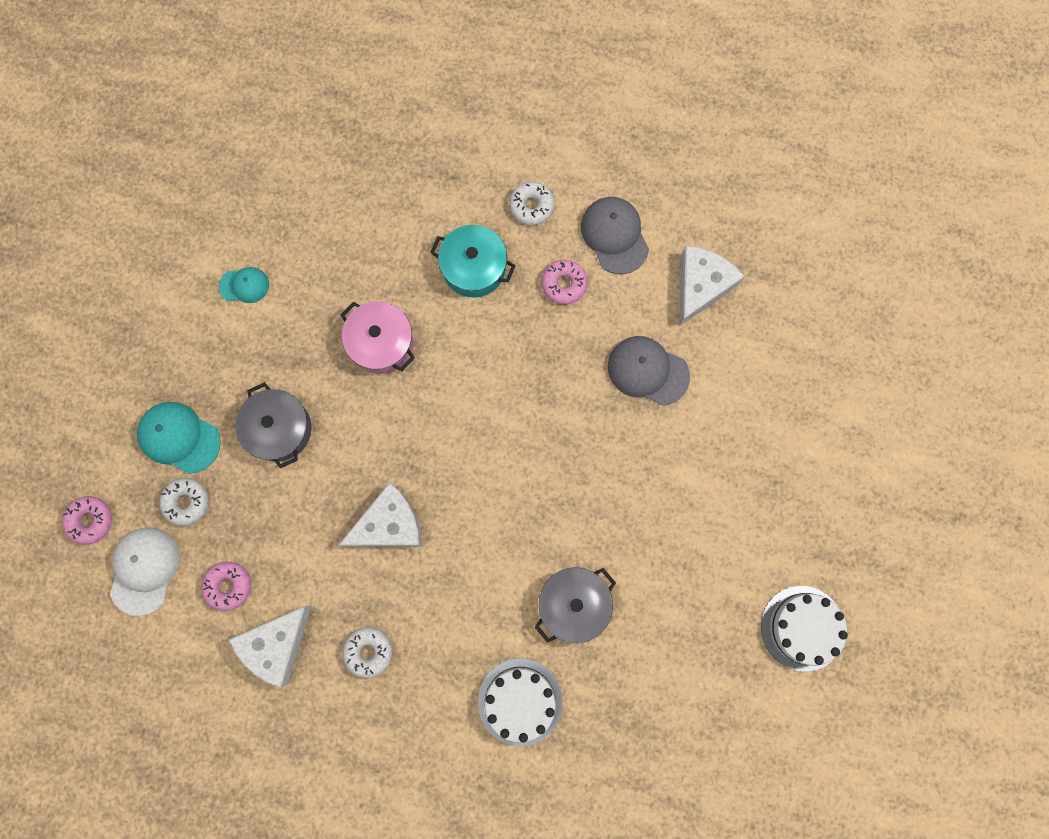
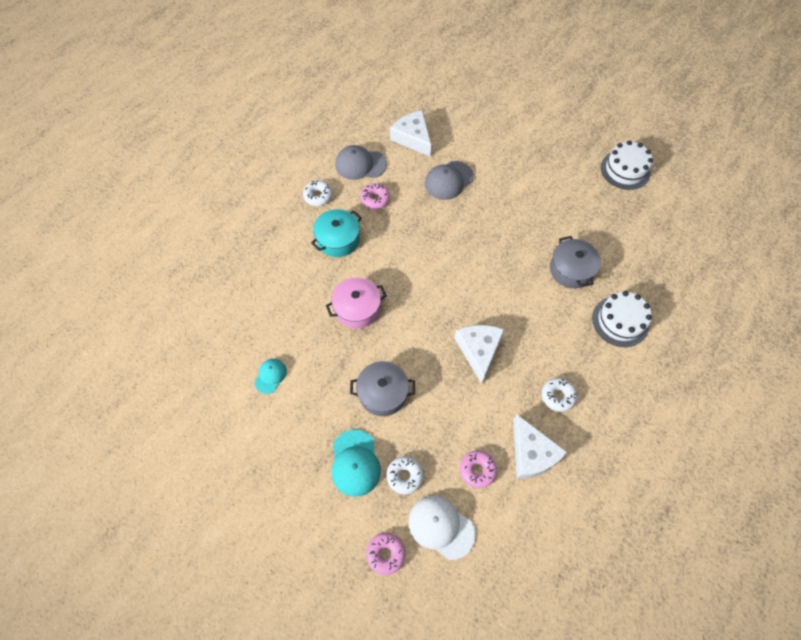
camera: 65 degrees left, 15 degrees down
turquoise cap [137,402,221,474] -> turquoise cap turned 60 degrees counterclockwise [332,430,381,497]

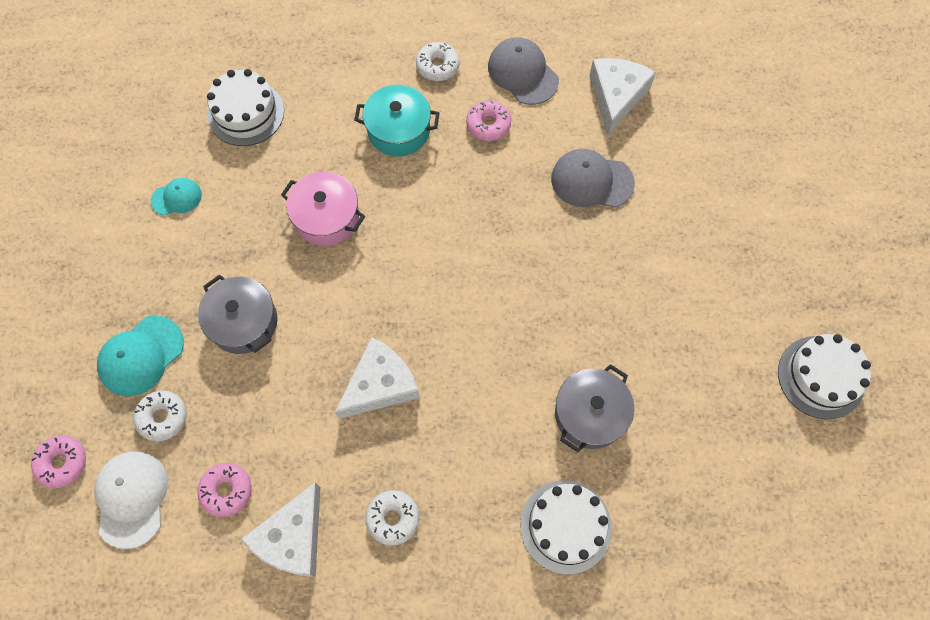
camera: 50 degrees right, 5 degrees up
none -> white cake [207,69,284,146]

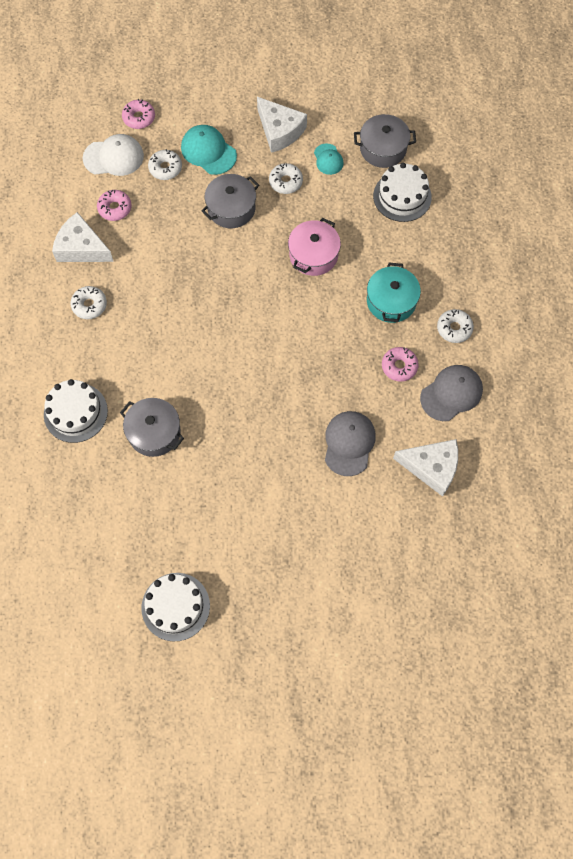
camera: 90 degrees right, 0 degrees up
white cheese [335,337,420,419] -> white cheese moved to [257,97,307,153]
none -> white donut [269,163,303,194]
none -> grey pot [354,114,416,168]

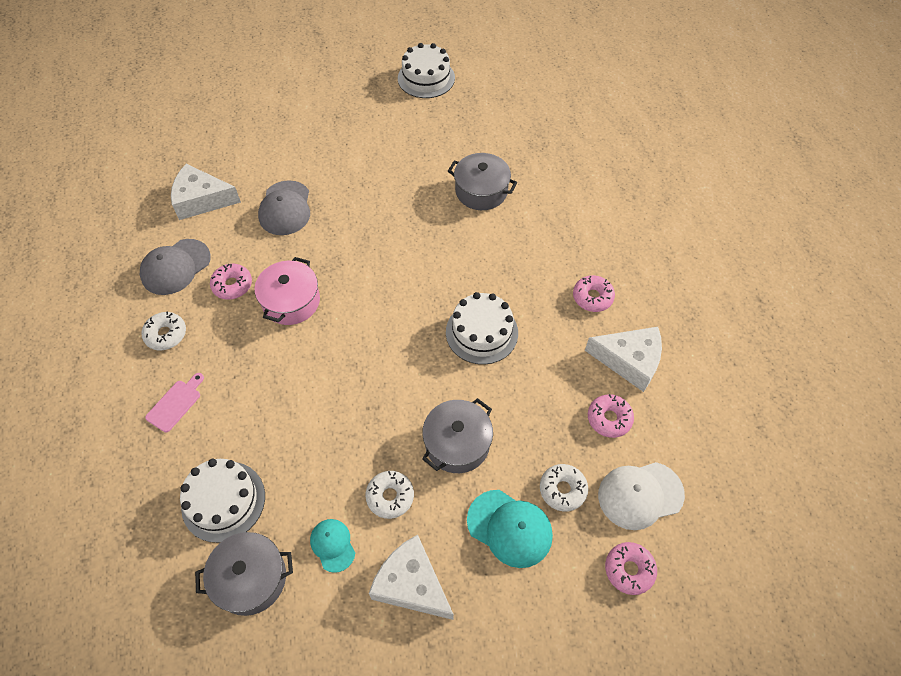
camera: 170 degrees right, 10 degrees down
white cake [44,379,108,443] -> white cake moved to [446,292,518,365]
white donut [71,286,107,319] -> pink donut [573,275,615,312]
pink pot [288,218,341,276] -> pink pot moved to [254,257,320,325]
turquoise pot [367,263,421,323] -> none
none -> pink cutting board [145,373,204,432]

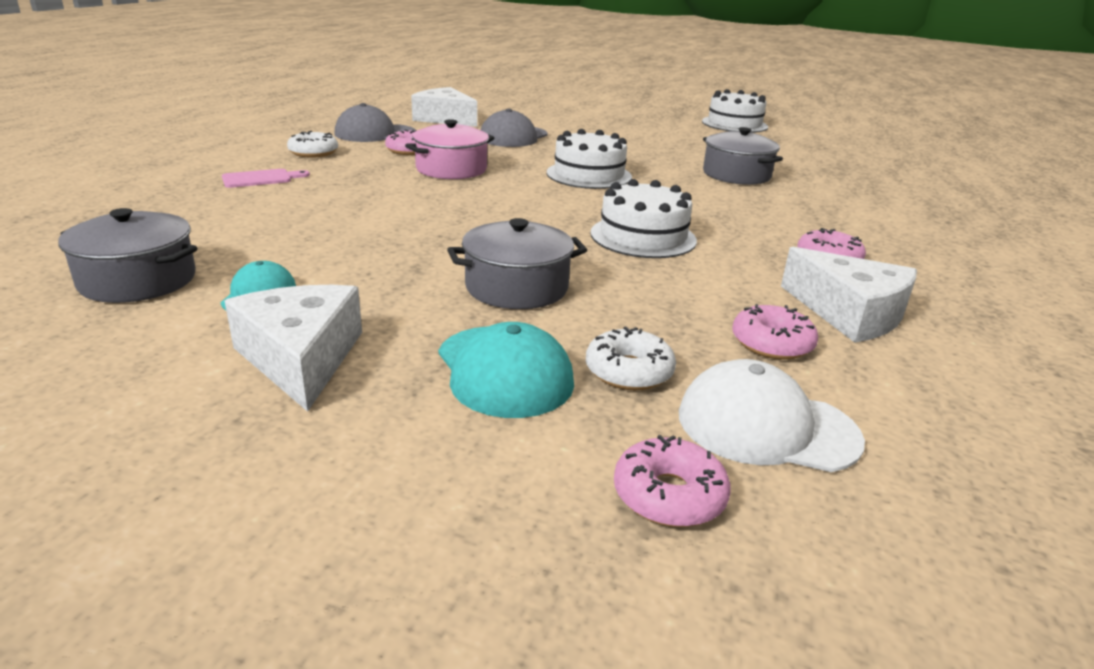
camera: 30 degrees right, 30 degrees down
white cake [180,459,265,543] -> white cake moved to [547,129,632,189]
white donut [365,471,414,519] -> none

